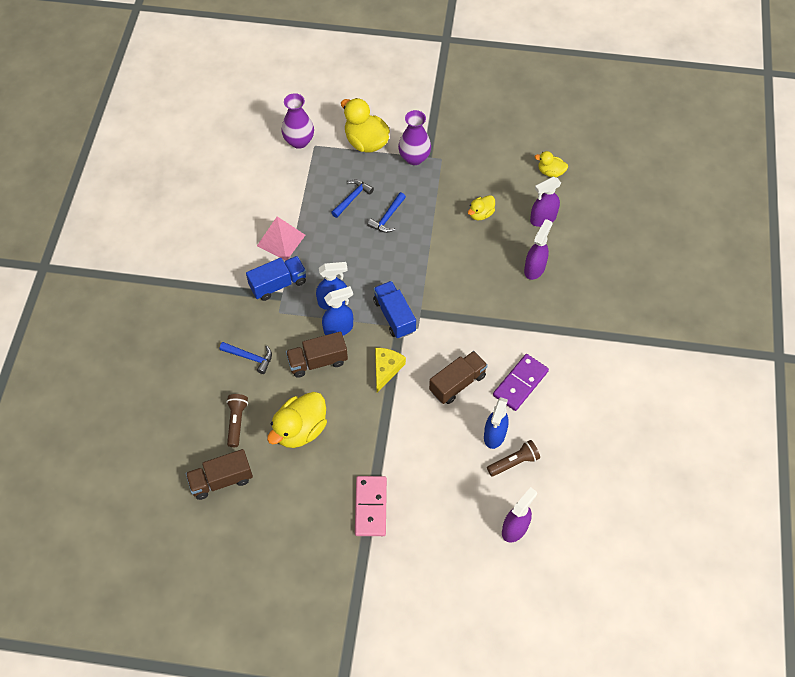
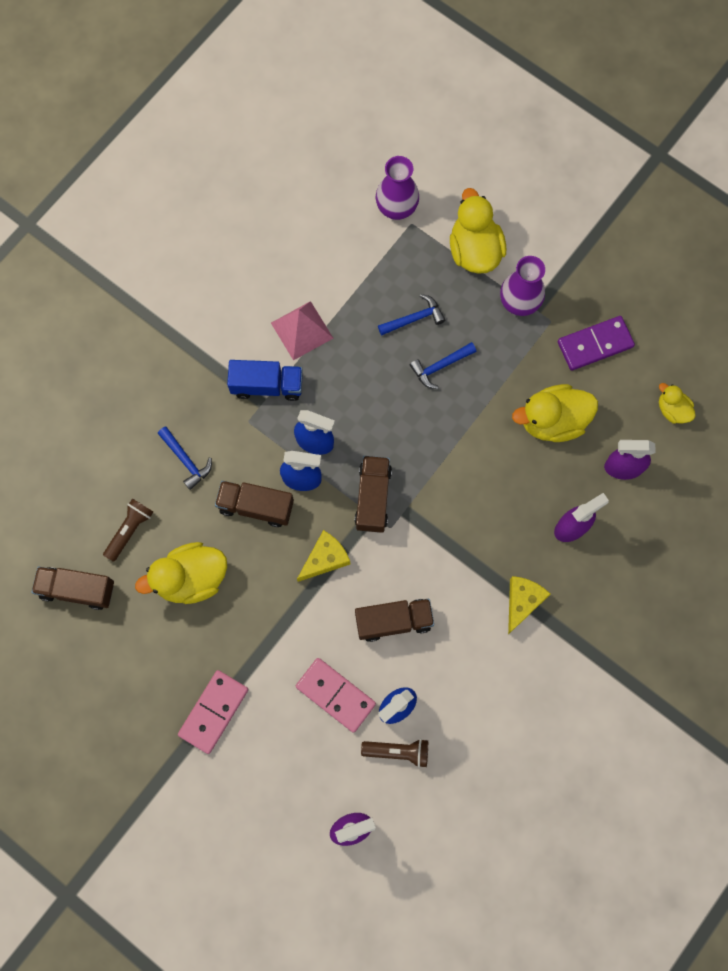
camera: 30 degrees right, 15 degrees up
blue truck [373,281,416,339] -> brown truck [355,456,392,533]
yellow duck [468,195,495,220] -> yellow duck [512,384,598,442], size x1.84
purple domino [493,354,549,411] -> purple domino moved to [558,316,635,371]
none -> pink domino [296,658,376,733]
none -> yellow cheese [508,576,550,634]

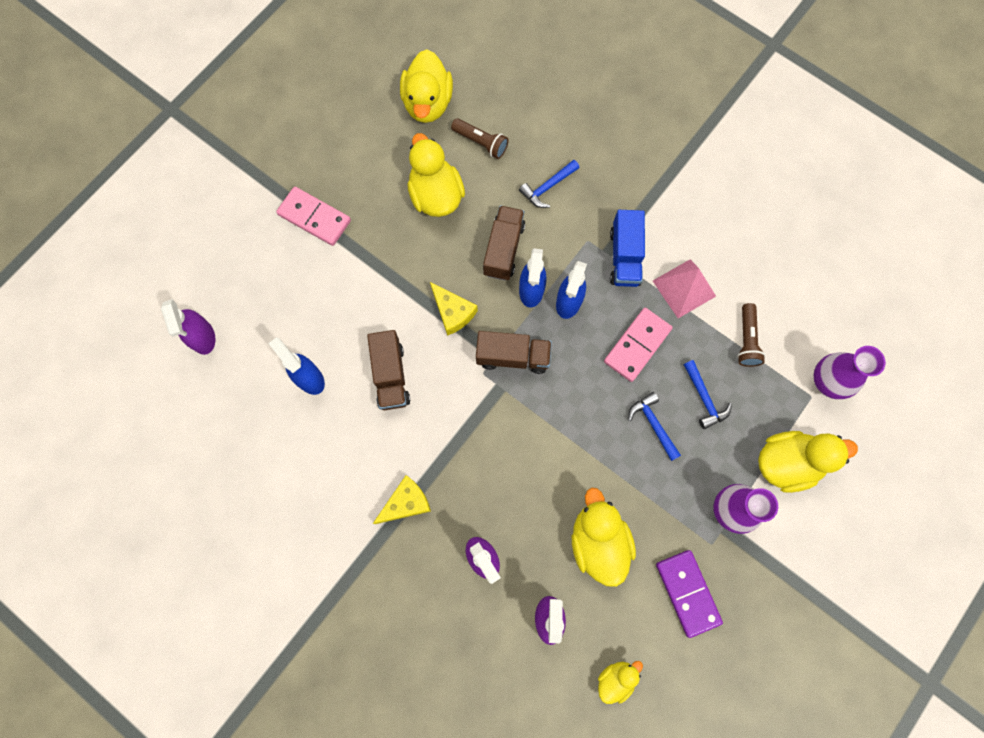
camera: 90 degrees right, 0 degrees up
brown truck [31,567,114,610] -> yellow duck [400,49,453,123]
pink domino [296,658,376,733] -> pink domino moved to [604,308,672,382]
brown flashlight [361,739,428,768] -> brown flashlight moved to [737,303,765,367]
yellow cheese [508,576,550,634] -> yellow cheese turned 60 degrees counterclockwise [373,475,431,524]

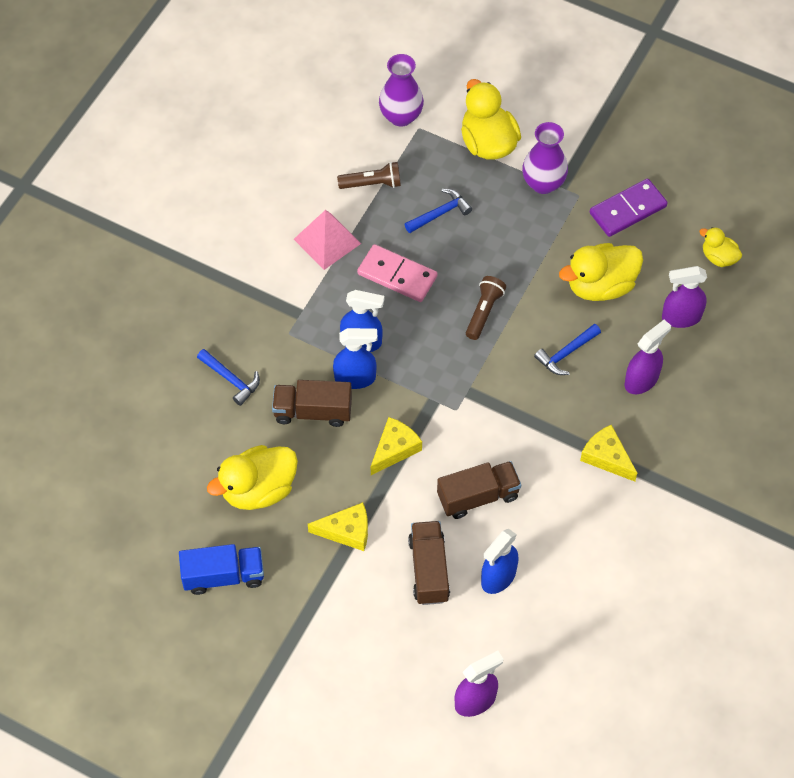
camera: 100 degrees left, 15 degrees down
pink domino [276,187,351,246] -> none
yellow duck [400,49,453,123] -> none
brown flashlight [451,119,509,159] -> brown flashlight moved to [466,276,506,340]
brown truck [476,331,552,374] -> brown truck moved to [408,521,450,605]
blue truck [610,210,645,287] -> blue truck moved to [179,544,264,595]
blue hammer [628,392,681,461] -> blue hammer moved to [534,324,601,375]
none -> yellow cheese [308,502,368,551]

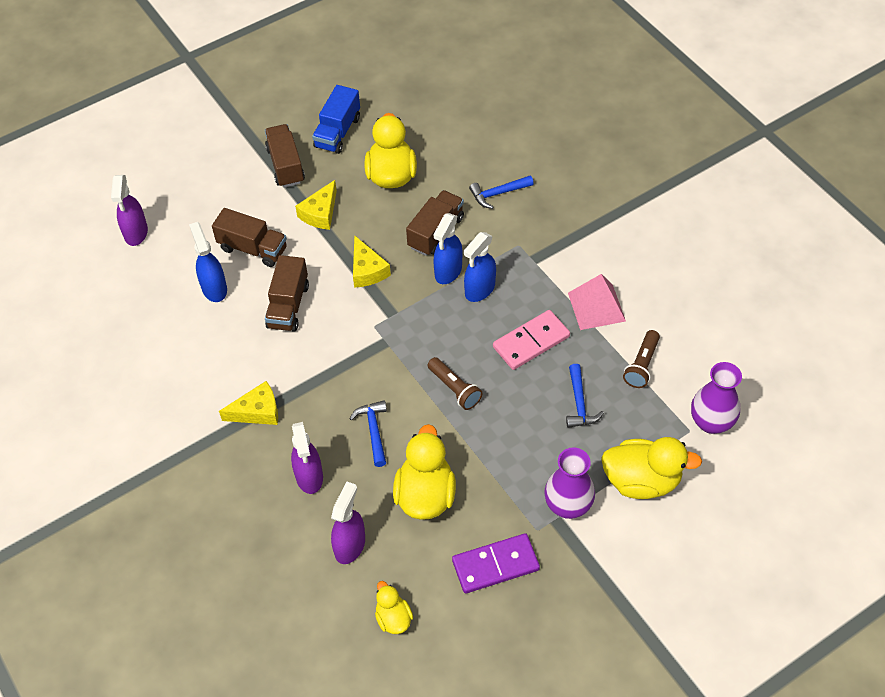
camera: 120 degrees right, 5 degrees down
purple domino [590,179,668,237] -> purple domino turned 75 degrees clockwise [452,533,540,593]
yellow duck [699,227,742,267] -> yellow duck turned 90 degrees counterclockwise [375,581,413,634]
none -> brown truck [265,124,305,188]

